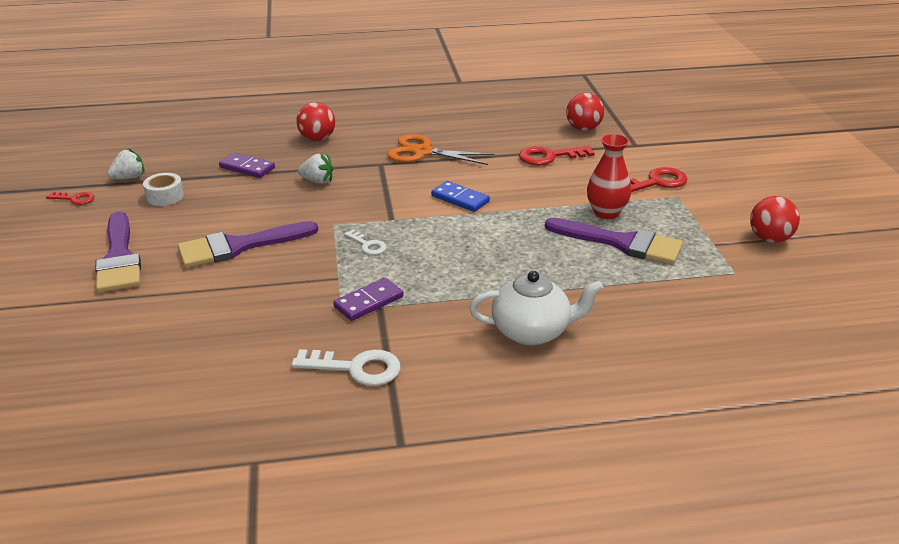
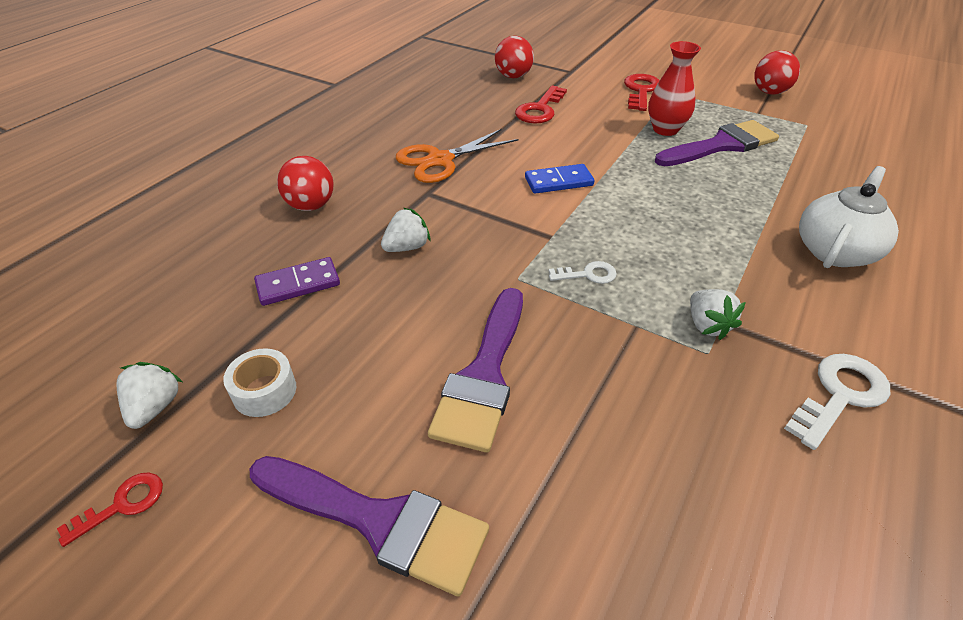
camera: 50 degrees left, 10 degrees up
purple domino [333,278,404,321] -> white strawberry [690,289,746,340]

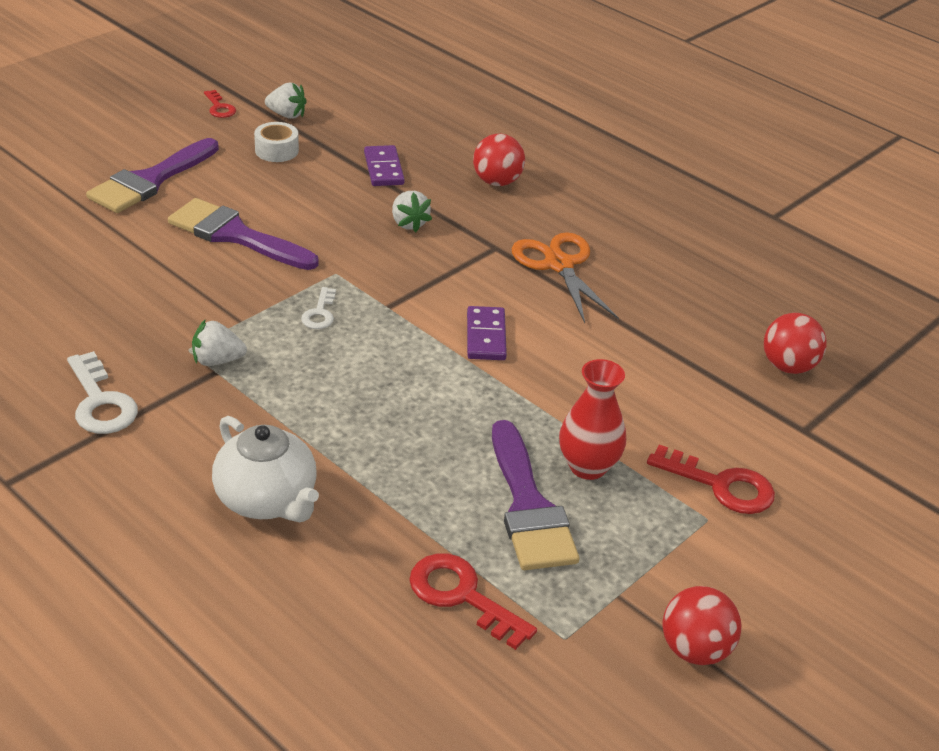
camera: 100 degrees right, 5 degrees down
red key [515,85,567,124] -> red key moved to [409,553,537,650]
blue domino [525,164,595,194] -> purple domino [467,306,507,360]

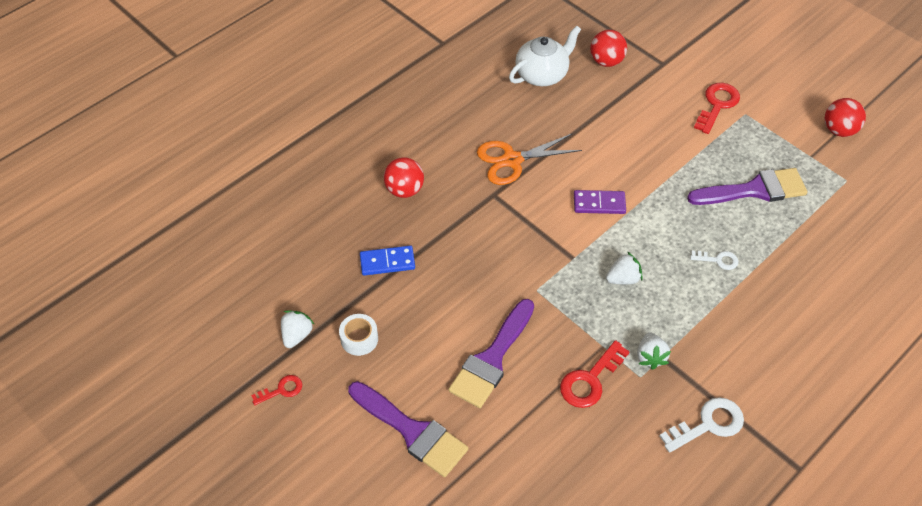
camera: 85 degrees left, 15 degrees up
white teapot [212,416,319,522] -> white teapot moved to [509,26,581,86]
white key [301,287,336,329] -> white key moved to [690,251,739,270]
purple domino [364,145,405,186] -> blue domino [360,246,415,276]
white strawberry [392,191,432,232] -> white strawberry moved to [606,252,643,284]
red key [409,553,537,650] -> red key moved to [560,340,630,408]
red vase [559,359,626,480] -> none

